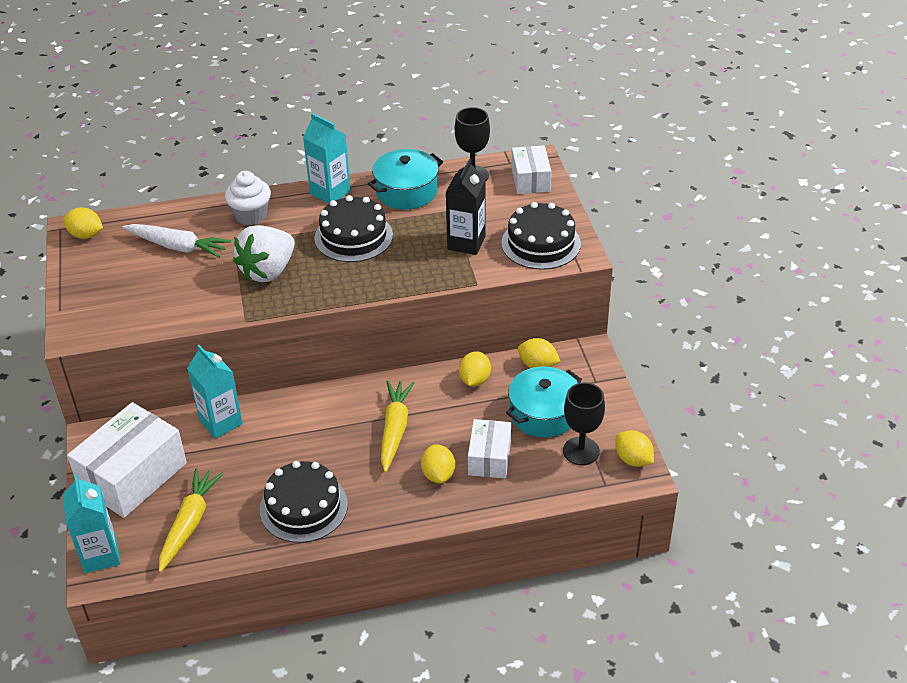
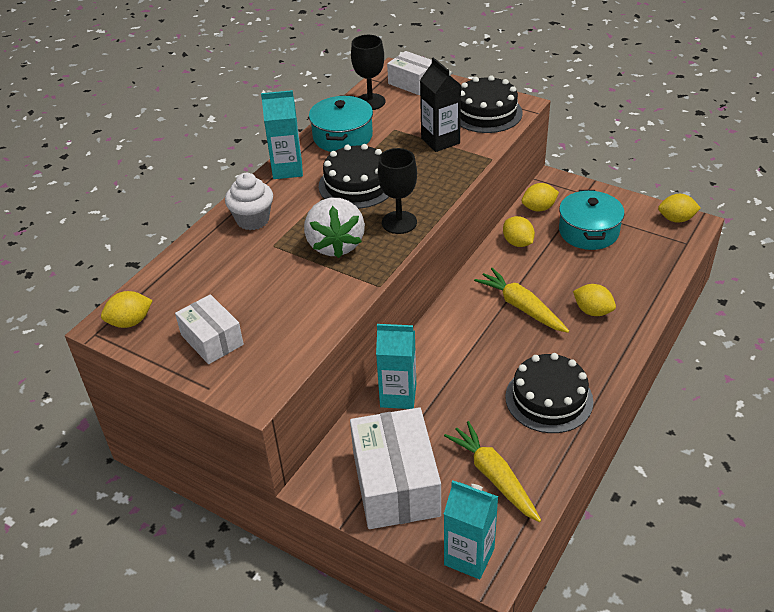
camera: 45 degrees left, 0 degrees up
white carrot [123,224,231,258] -> none
white box [468,419,511,478] -> white box moved to [175,294,244,364]
black goblet [563,382,605,465] -> black goblet moved to [378,148,417,234]

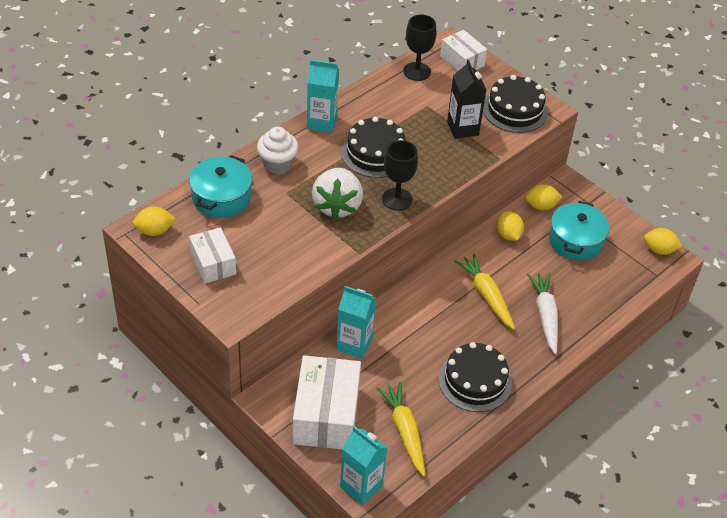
camera: 10 degrees right, 5 degrees up
turquoise pot [309,96,373,152] -> turquoise pot moved to [189,155,252,218]
yellow lemon [573,284,616,316] -> white carrot [527,273,558,354]

